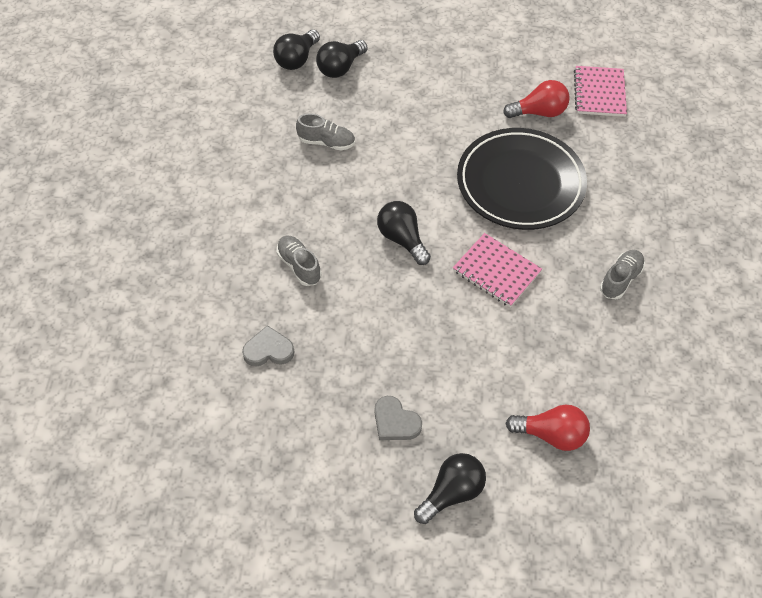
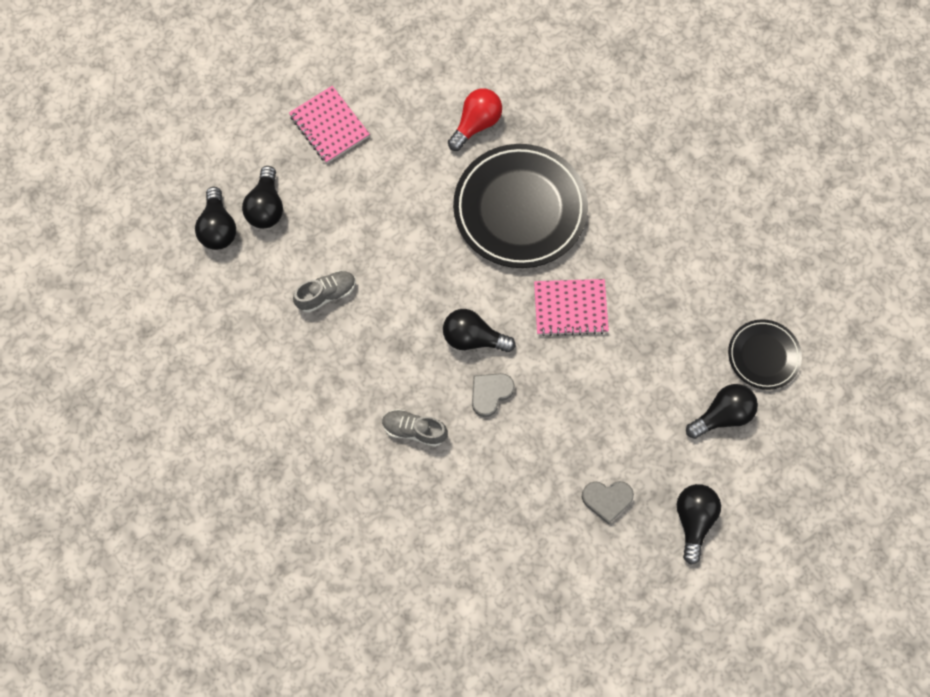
camera: 40 degrees left, 15 degrees up
grey heart [242,325,294,367] -> grey heart moved to [472,373,515,417]
red light bulb [506,404,590,451] -> black light bulb [686,384,758,439]
pink notebook [574,66,627,117] -> pink notebook moved to [289,86,370,163]
grey shoe [600,250,645,299] -> none
none -> black plate [728,319,802,390]

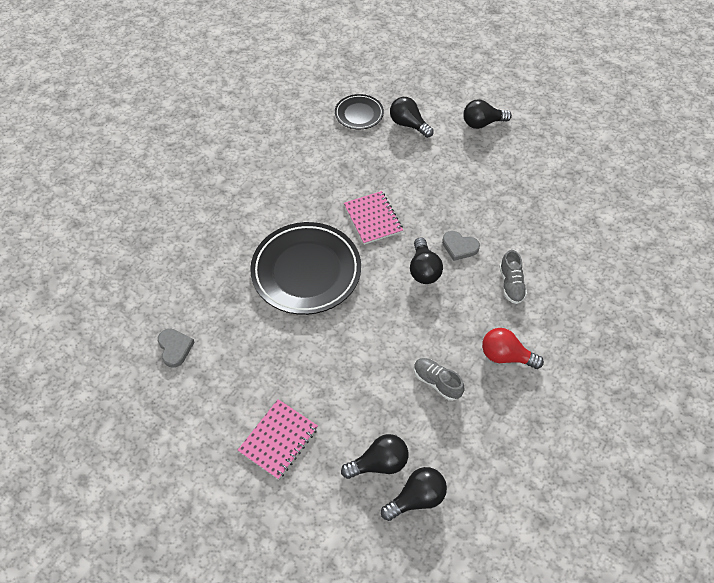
camera: 110 degrees left, 15 degrees down
red light bulb [448,89,502,151] -> red light bulb moved to [482,328,544,369]
grey heart [582,481,634,524] -> grey heart moved to [158,328,195,368]

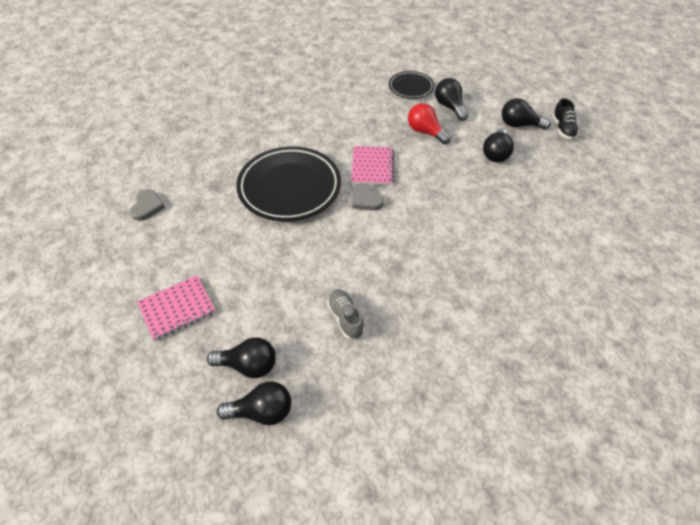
camera: 25 degrees right, 5 degrees down
black light bulb [410,237,443,284] -> black light bulb moved to [483,128,514,162]
grey heart [442,231,480,261] -> grey heart moved to [352,183,384,211]
red light bulb [482,328,544,369] -> red light bulb moved to [408,103,451,144]
grey shoe [499,250,527,304] -> none
none -> black shoe [552,98,579,140]

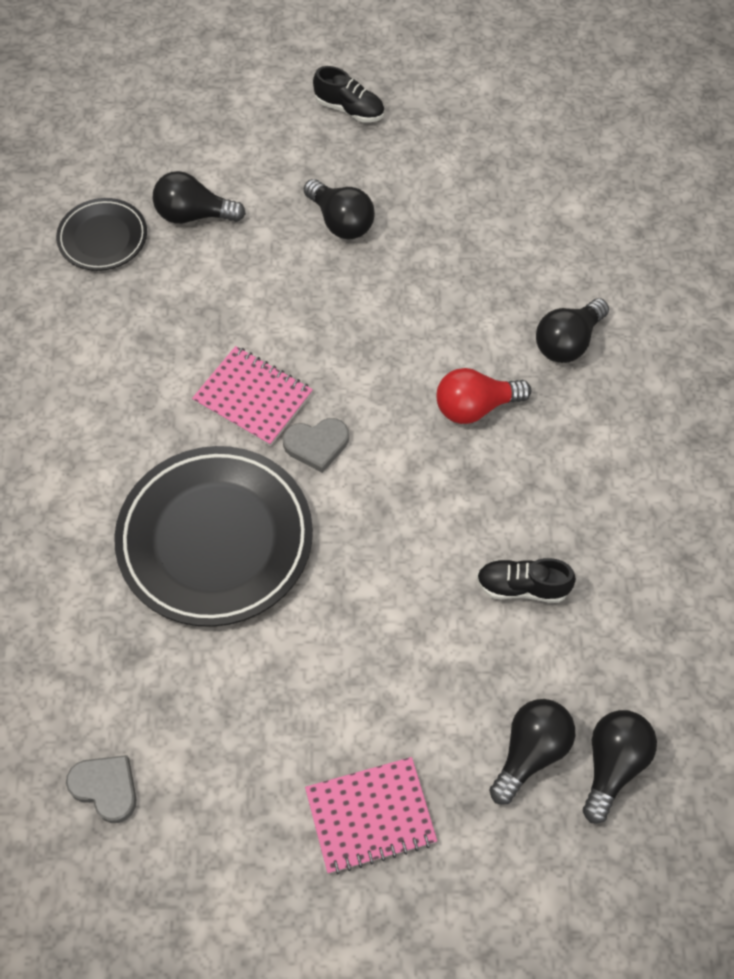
camera: 60 degrees left, 10 degrees up
pink notebook [137,275,216,341] -> pink notebook turned 75 degrees clockwise [305,757,437,874]
grey shoe [327,289,365,339] -> black shoe [476,558,576,603]
red light bulb [408,103,451,144] -> red light bulb moved to [437,368,531,424]
black light bulb [502,98,551,130] -> black light bulb moved to [536,298,609,363]

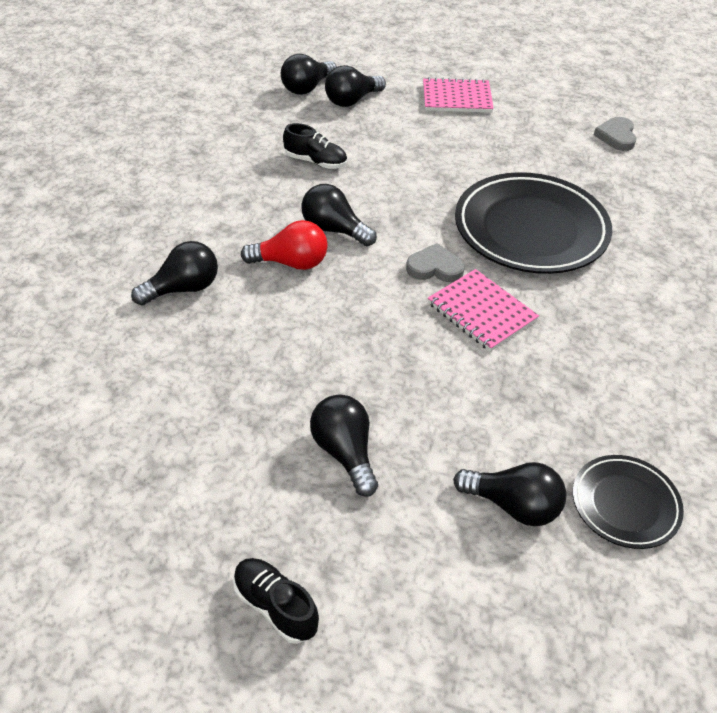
camera: 165 degrees left, 15 degrees down
grey heart [66,755,137,823] -> grey heart turned 45 degrees clockwise [594,117,637,151]
none -> black light bulb [301,184,377,246]

